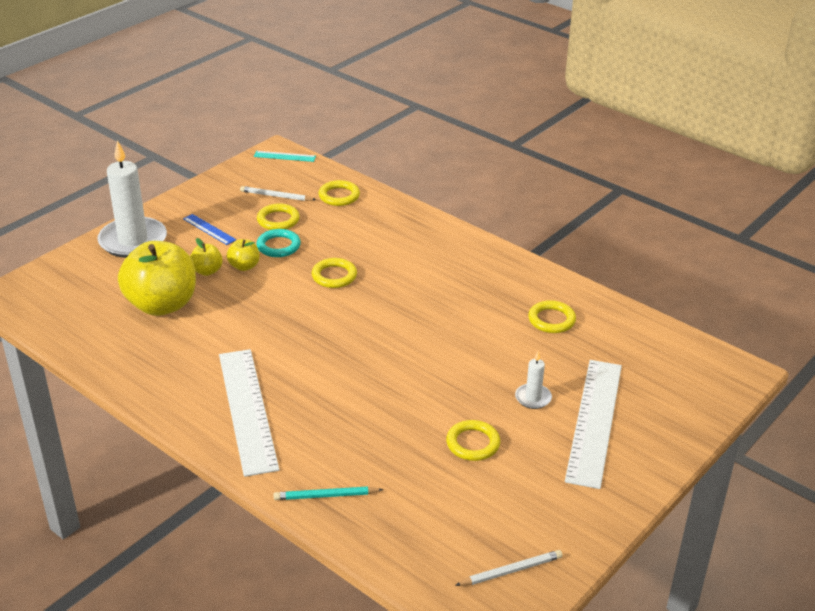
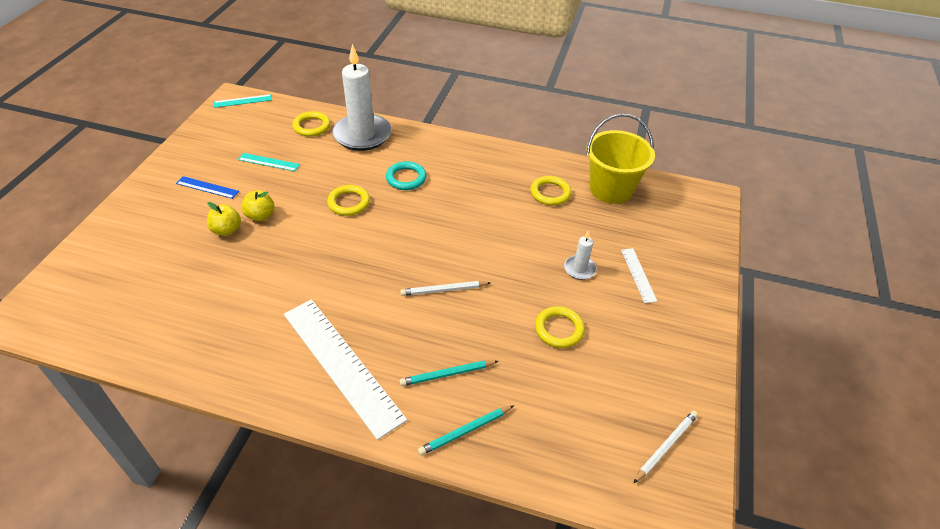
camera: 25 degrees left, 10 degrees up
white candle [97,140,167,258] -> white candle moved to [332,44,392,151]
yellow apple [118,241,196,316] -> none
white pencil [240,186,316,201] -> white pencil moved to [400,281,490,296]
turquoise ring [256,229,301,257] -> turquoise ring moved to [386,161,426,190]
yellow ring [257,204,300,230] -> turquoise ruler [238,153,300,171]
white ruler [565,360,622,489] -> white ruler [621,248,657,303], size x0.45
none -> turquoise pencil [400,360,498,386]
none -> yellow bucket [586,114,655,204]

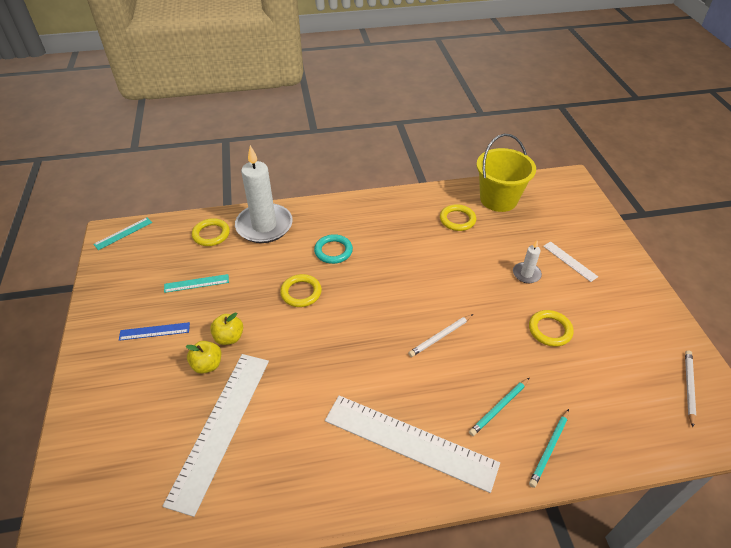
camera: 25 degrees left, 0 degrees up
none -> white ruler [163,354,269,517]

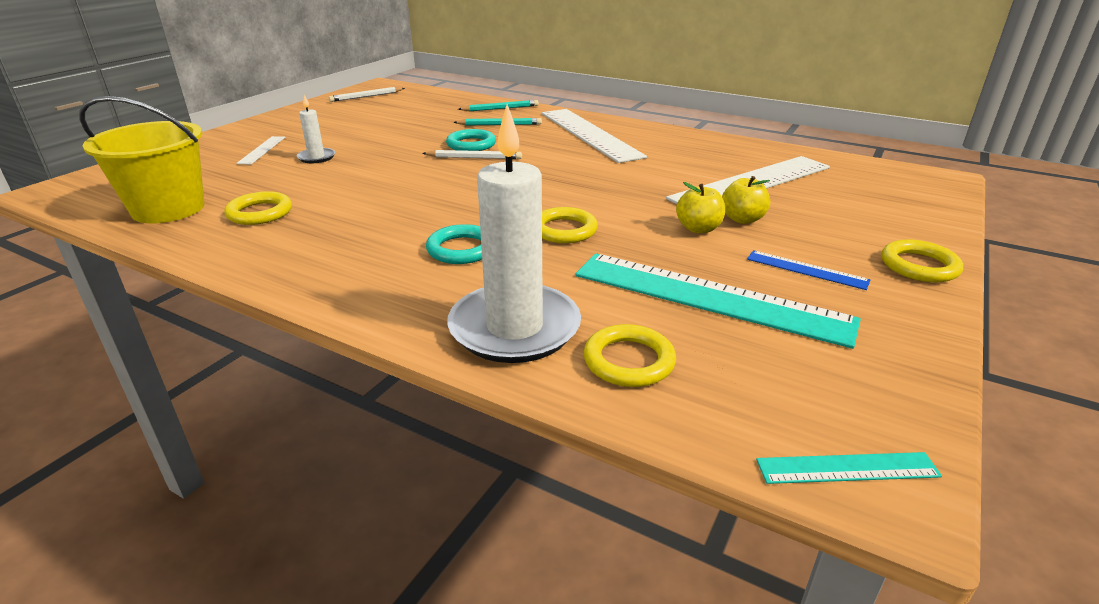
camera: 140 degrees left, 15 degrees down
turquoise ruler [164,274,229,293] -> turquoise ruler [575,253,861,349], size x2.22
yellow ring [529,310,574,347] -> yellow ring moved to [882,239,963,282]
none -> turquoise ring [446,129,496,151]

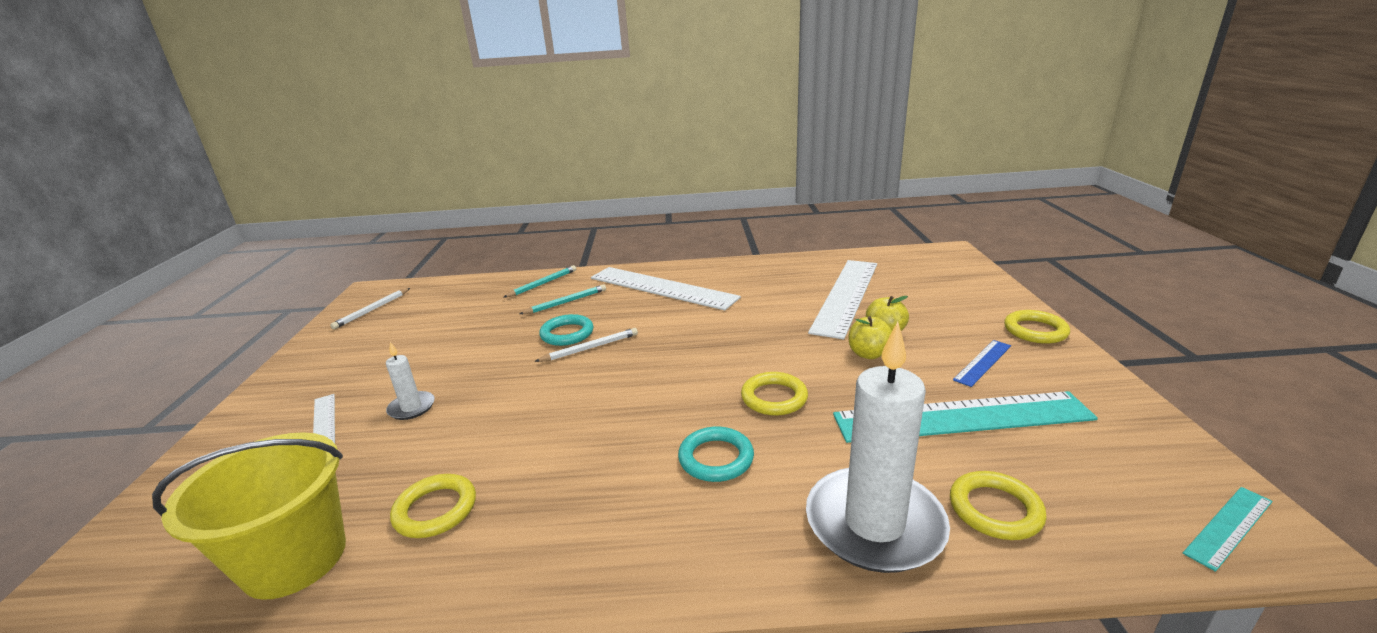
camera: 30 degrees left, 5 degrees down
blue ruler [747,250,870,290] -> blue ruler turned 45 degrees counterclockwise [953,340,1011,387]

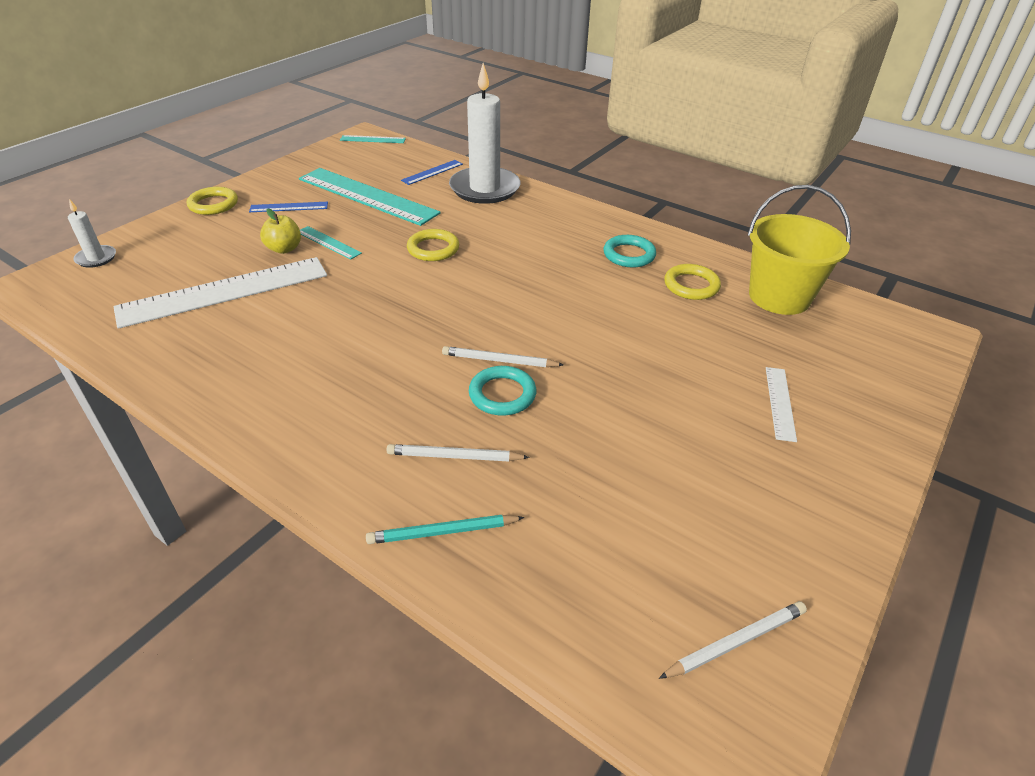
camera: 145 degrees left, 15 degrees up
white candle [386,342,435,420] -> white candle moved to [68,199,116,268]
turquoise pencil [520,284,606,314] -> white pencil [386,444,530,461]
white ruler [591,267,741,310] -> none
turquoise ring [678,426,754,482] -> turquoise ring moved to [604,235,656,268]
yellow apple [848,316,892,359] -> turquoise ruler [300,226,362,260]
yellow ring [950,471,1047,540] -> blue ruler [401,160,463,185]

